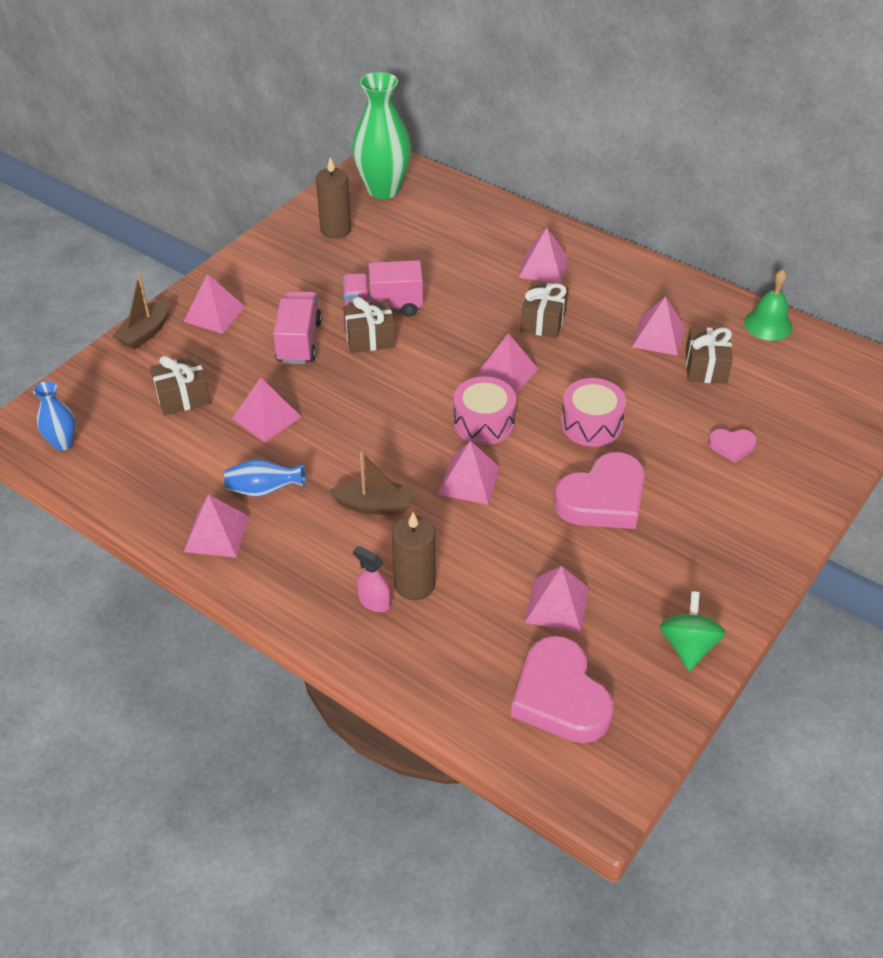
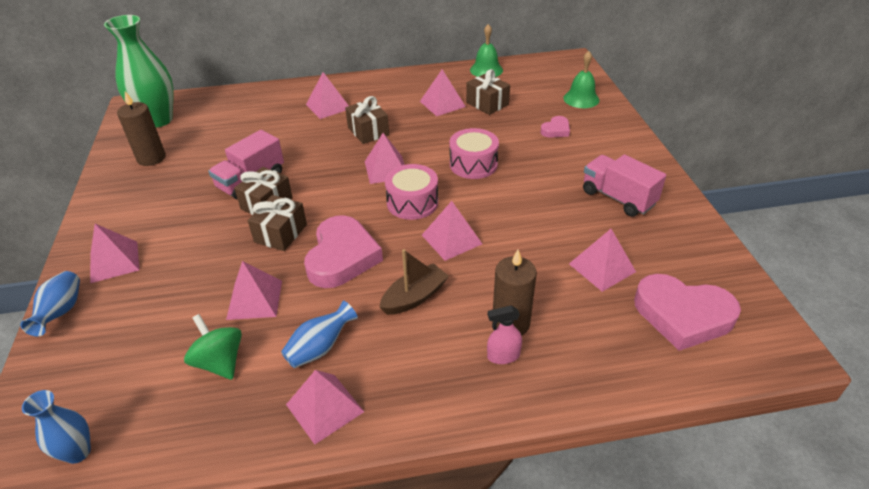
camera: 45 degrees left, 5 degrees down
brown boat [113,274,169,350] -> blue vase [20,271,80,337]
brown gift [150,355,211,415] -> brown gift moved to [248,195,307,251]
pink truck [273,291,322,364] -> pink truck moved to [583,155,666,217]
pink heart [554,452,645,529] -> pink heart moved to [304,215,383,288]
green spinning top [660,591,726,671] -> green spinning top moved to [184,314,242,380]
none -> green bell [563,51,599,108]

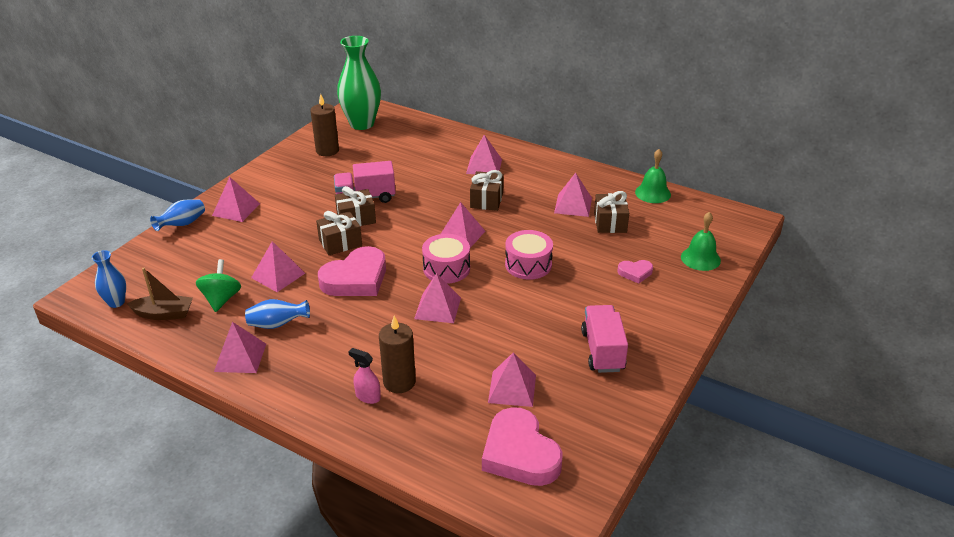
camera: 40 degrees right, 5 degrees down
brown boat [379,249,449,315] -> brown boat moved to [127,268,193,320]

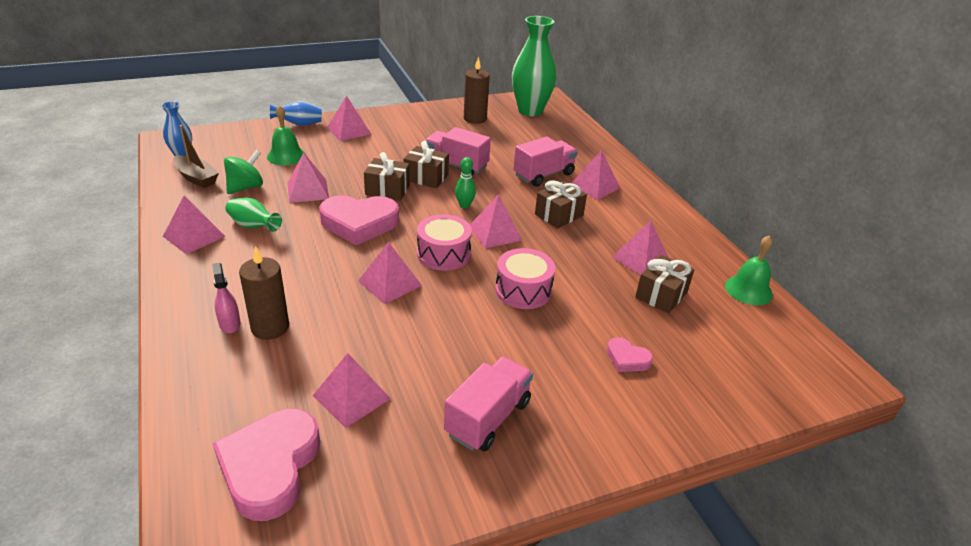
camera: 35 degrees right, 0 degrees up
blue vase [245,299,310,329] -> green vase [226,197,282,232]
green bell [681,212,721,271] -> green bell moved to [267,105,306,165]
none -> green bowling pin [455,157,476,208]
none -> pink truck [513,136,578,187]

